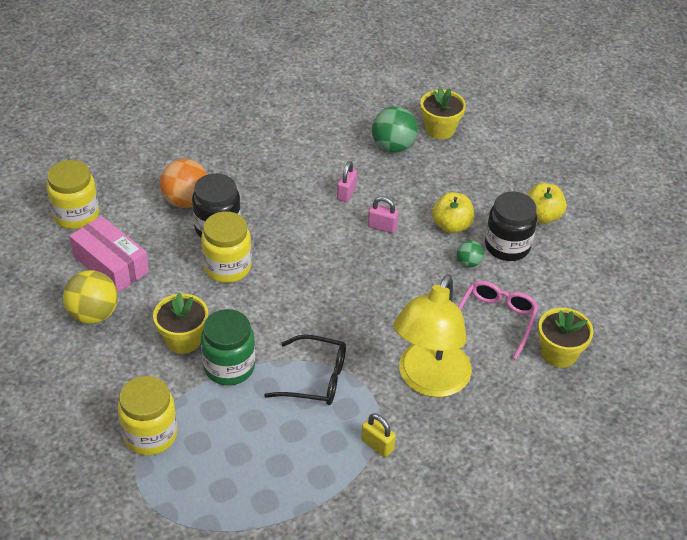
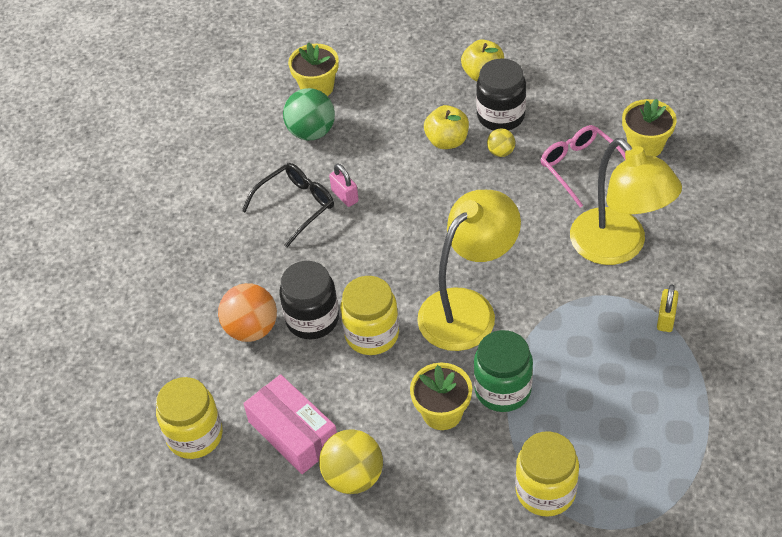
camera: 50 degrees left, 5 degrees up
pink box [69,216,149,293] -> pink box turned 60 degrees clockwise [243,374,337,474]
black glasses [264,335,346,405] -> black glasses moved to [242,163,334,247]
yellow padlock [361,413,396,457] -> yellow padlock turned 60 degrees counterclockwise [657,284,679,332]
pink padlock [368,196,399,233] -> none
green ball [457,240,484,268] -> yellow ball [487,128,515,157]
none -> yellow lamp [417,190,521,351]

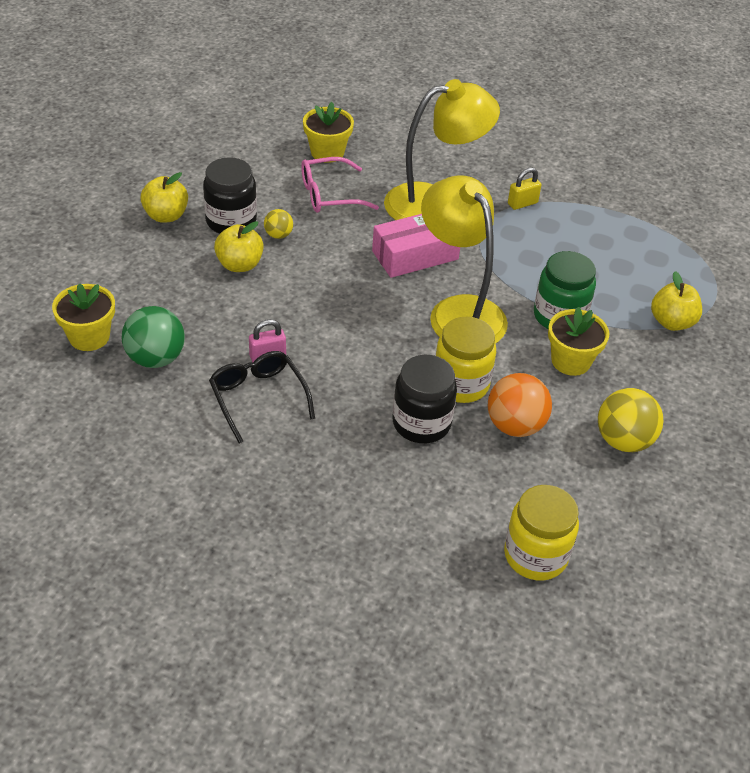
camera: 80 degrees left, 5 degrees down
orange ball [218,283,277,342] -> orange ball moved to [487,373,552,437]
pink box [243,374,337,474] -> pink box moved to [372,214,460,278]
yellow jar [515,431,579,517] -> yellow apple [651,271,702,331]
yellow padlock [657,284,679,332] -> yellow padlock turned 60 degrees counterclockwise [508,168,541,210]

